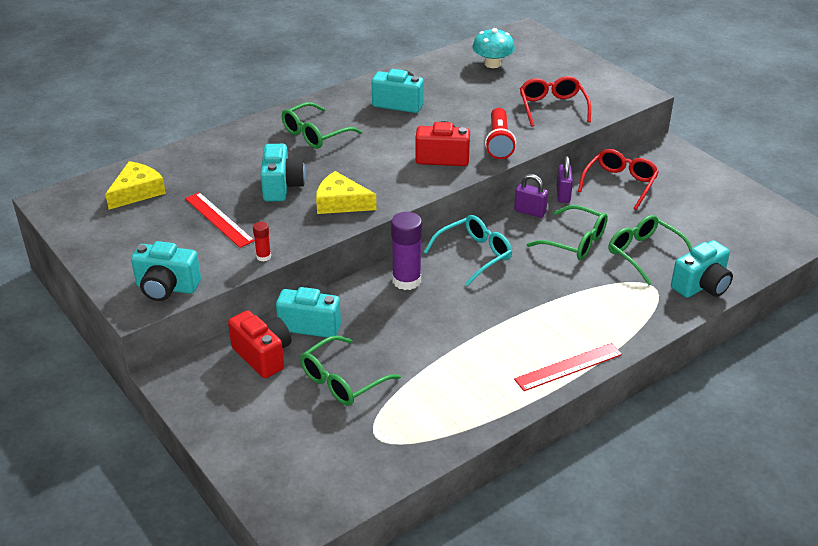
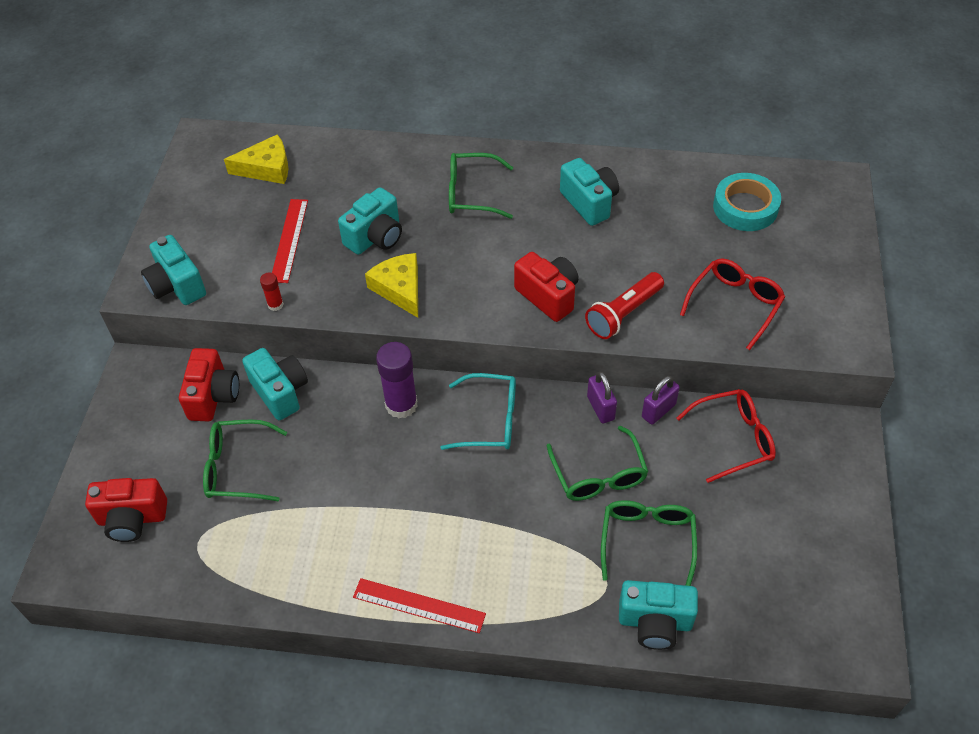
camera: 45 degrees right, 15 degrees up
turquoise mushroom [473,28,515,68] -> turquoise tape [713,173,781,231]
none -> red camera [85,478,167,542]

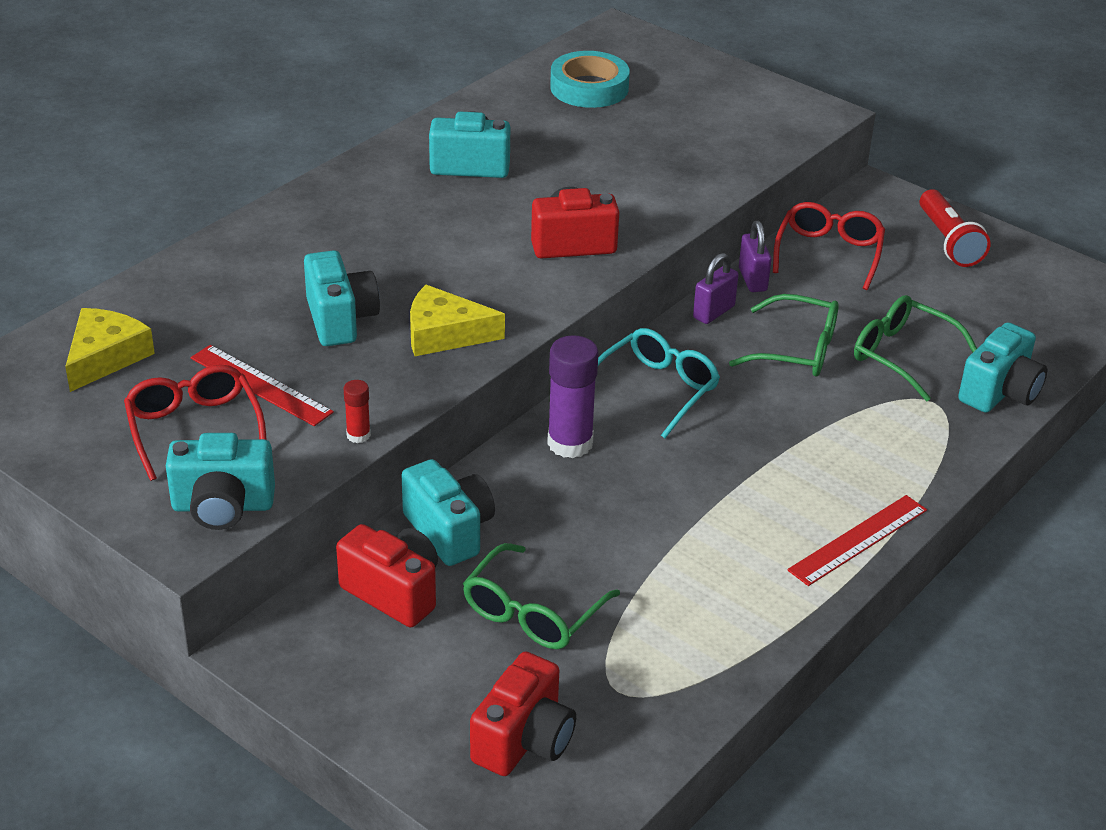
camera: 60 degrees left, 15 degrees down
turquoise camera [242,348,308,420] -> turquoise camera turned 60 degrees clockwise [402,459,495,566]
green glasses [449,153,513,219] -> none
red flashlight [585,272,664,339] -> red flashlight moved to [920,189,991,267]
purple padlock [587,371,617,423] -> purple padlock turned 60 degrees counterclockwise [693,253,739,324]
red glasses [680,258,785,350] -> red glasses moved to [124,365,266,481]

